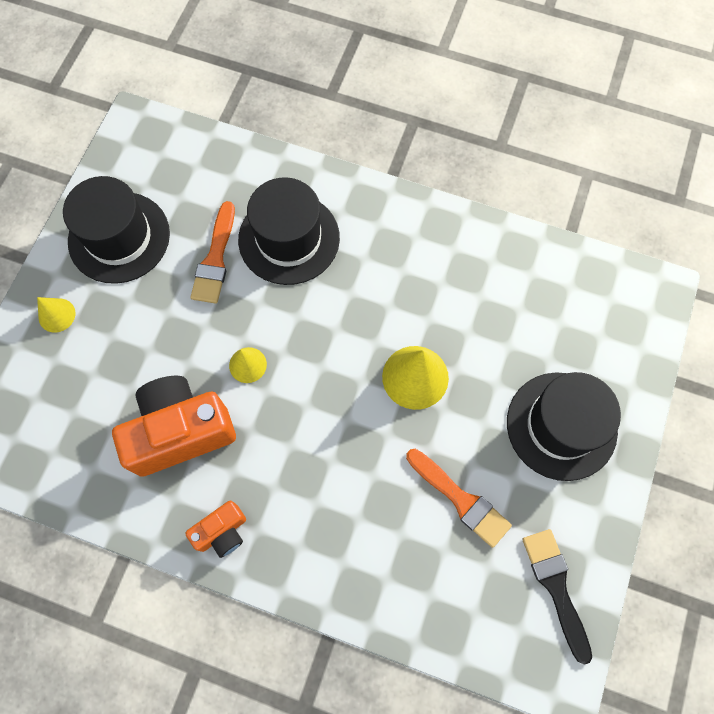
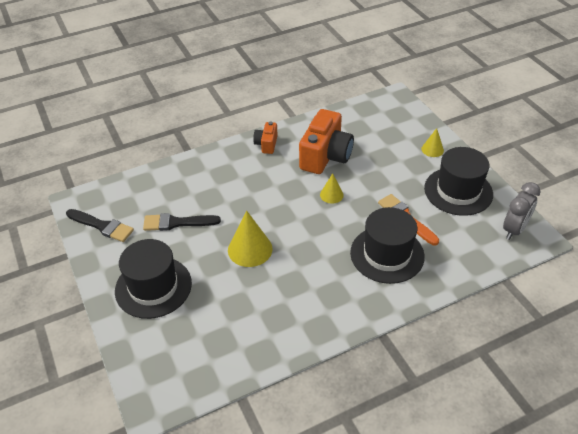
camera: 135 degrees right, 25 degrees down
orange brush [406,449,512,548] -> black brush [143,213,221,231]
none -> grey clock [503,182,540,240]

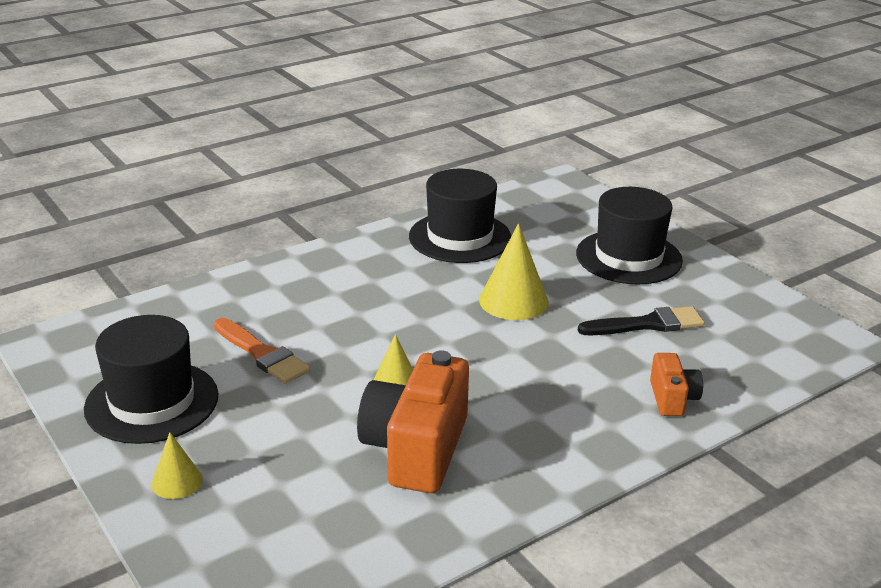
camera: 170 degrees right, 15 degrees down
black brush [66,209,134,242] -> none
orange camera [253,121,278,154] -> orange camera moved to [650,353,703,416]
black hat [350,207,425,284] -> black hat moved to [409,169,511,263]
grey clock [503,182,540,240] -> none

